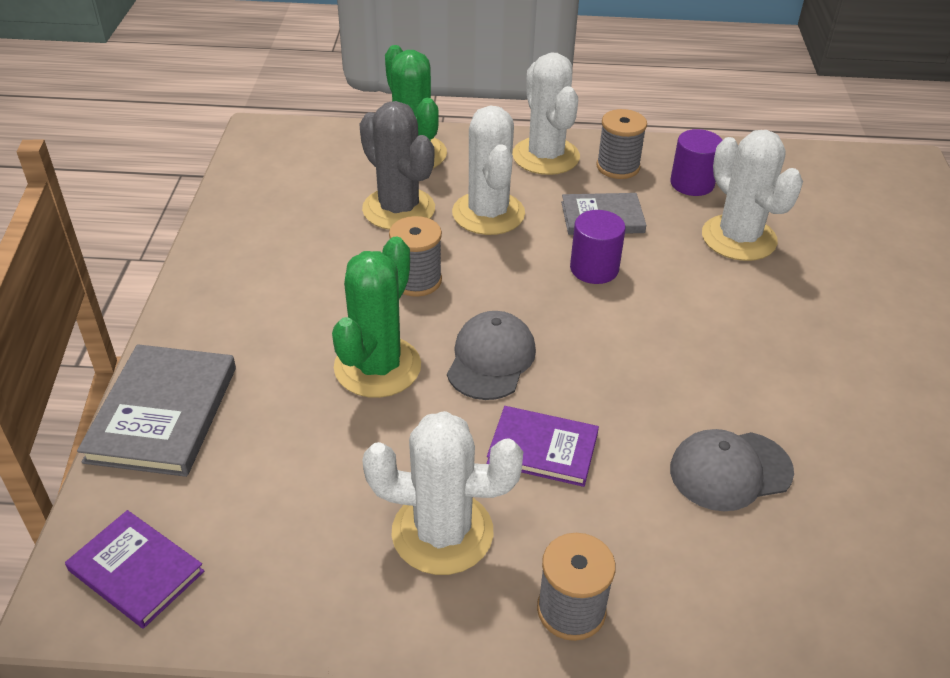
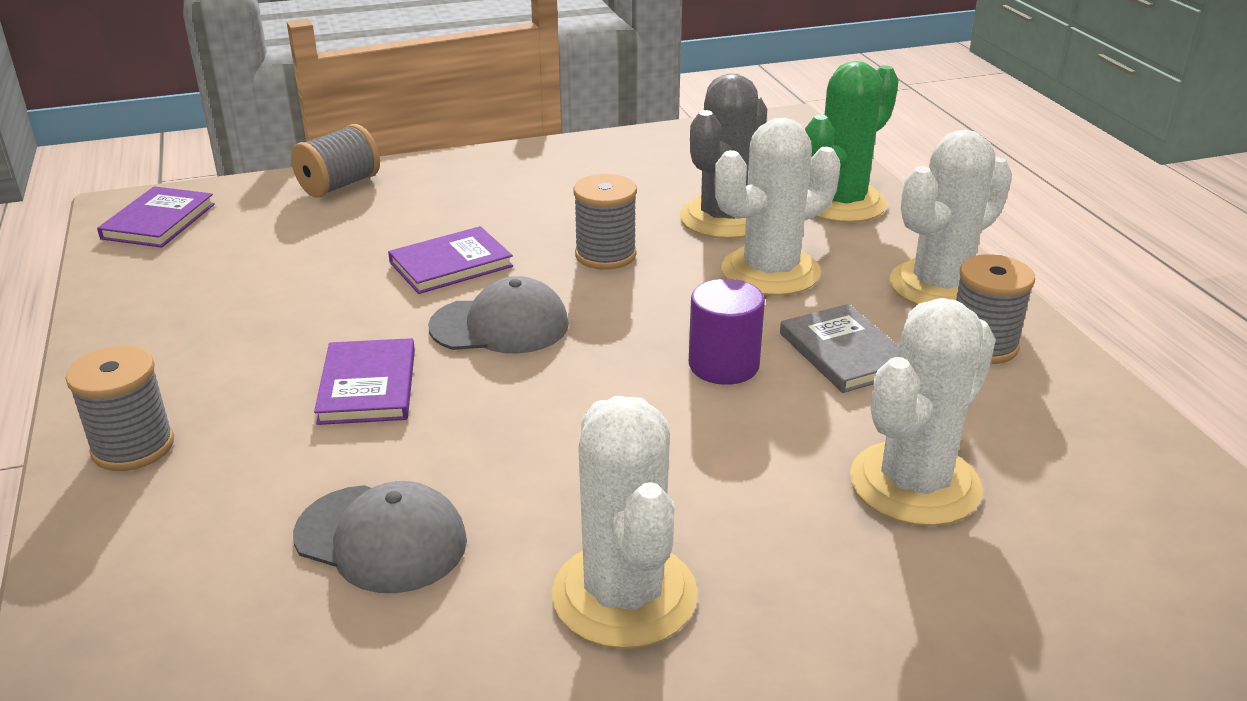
camera: 70 degrees right, 10 degrees down
grey book [77,344,236,477] -> grey spool [291,124,380,198]
green cactus [332,237,421,398] -> purple book [388,226,513,294]
white cactus [362,411,523,575] -> white cactus moved to [552,396,698,649]
purple cylinder [670,129,723,196] -> none
grey cap [670,429,794,511] -> grey cap turned 150 degrees clockwise [293,481,467,593]

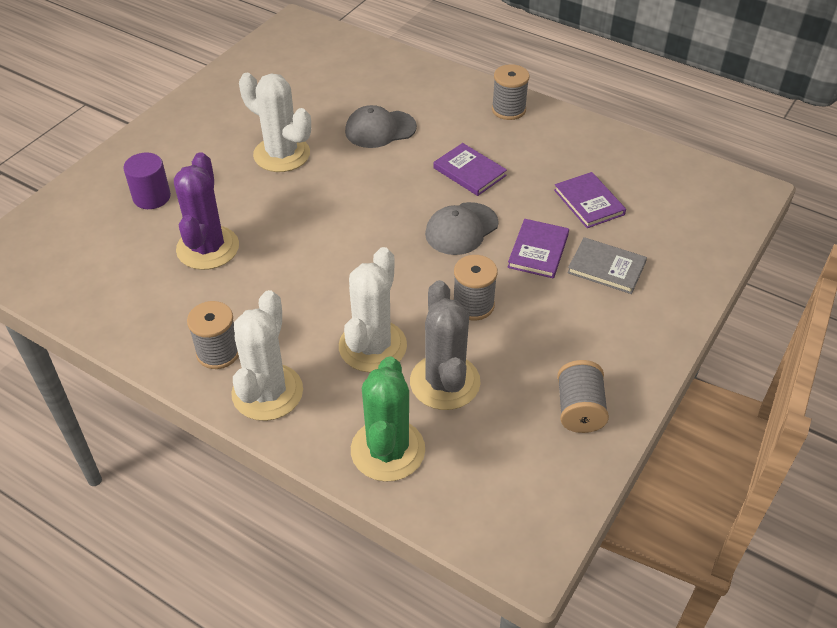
camera: 140 degrees right, 15 degrees up
purple book [97,186,215,248] -> purple book moved to [554,172,626,228]
grey spool [291,124,380,198] -> grey spool moved to [557,360,609,433]
purple cylinder [689,279,765,385] -> purple cylinder moved to [123,153,171,209]
grey book [780,304,899,393] -> grey book moved to [567,237,647,294]
white cactus [850,298,996,526] -> purple cactus [174,152,239,270]

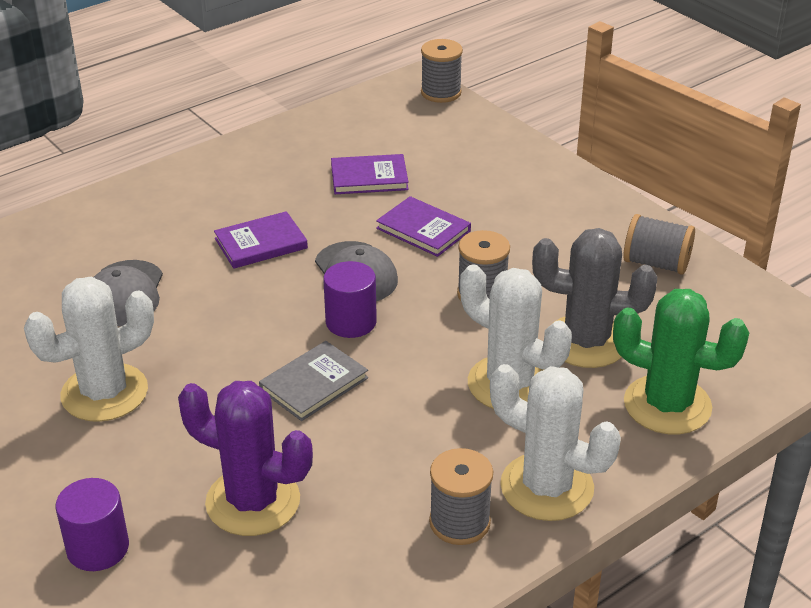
camera: 70 degrees left, 10 degrees down
grey spool [492,64,529,120] -> grey spool moved to [421,39,463,103]
grey book [567,237,647,294] -> grey book moved to [259,341,368,421]
none -> purple cylinder [323,261,377,338]

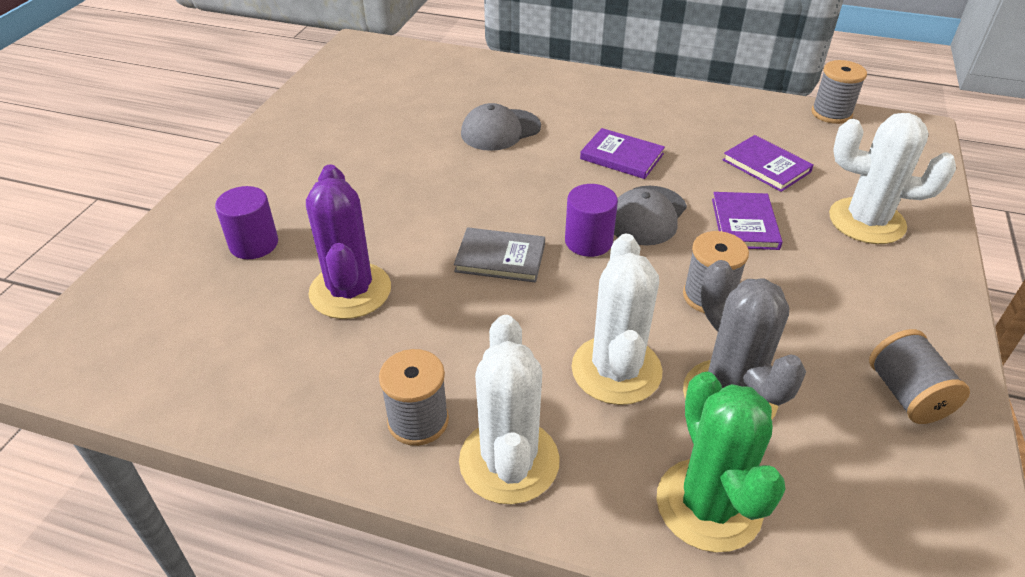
camera: 55 degrees right, 5 degrees up
white cactus [24,276,154,422] -> white cactus moved to [829,113,956,244]
grey spool [421,39,463,103] -> grey spool moved to [811,60,867,124]

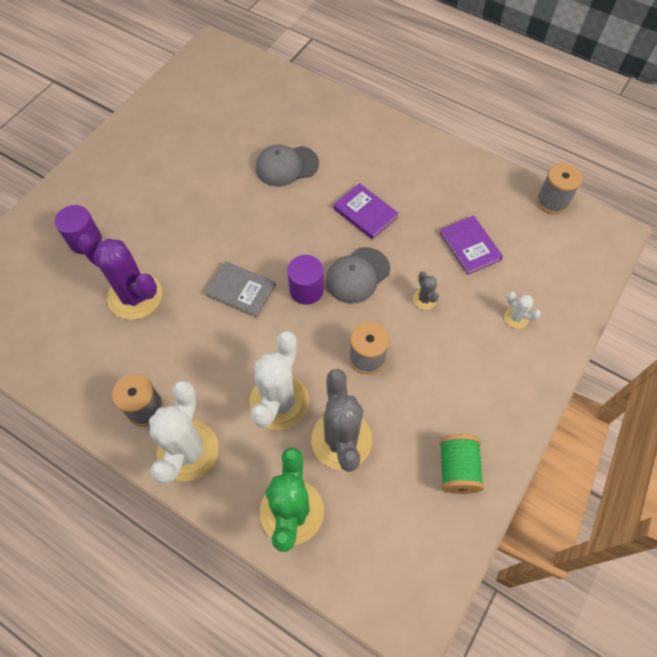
camera: 15 degrees right, 20 degrees up
purple cactus [306,164,391,319] -> purple cactus turned 60 degrees counterclockwise [78,234,162,320]
purple book [712,192,783,250] -> grey cactus [413,271,439,310]
white cactus [829,113,956,244] -> white cactus [504,292,541,329], size x0.44
grey spool [869,329,970,424] -> green spool [440,434,484,494]

